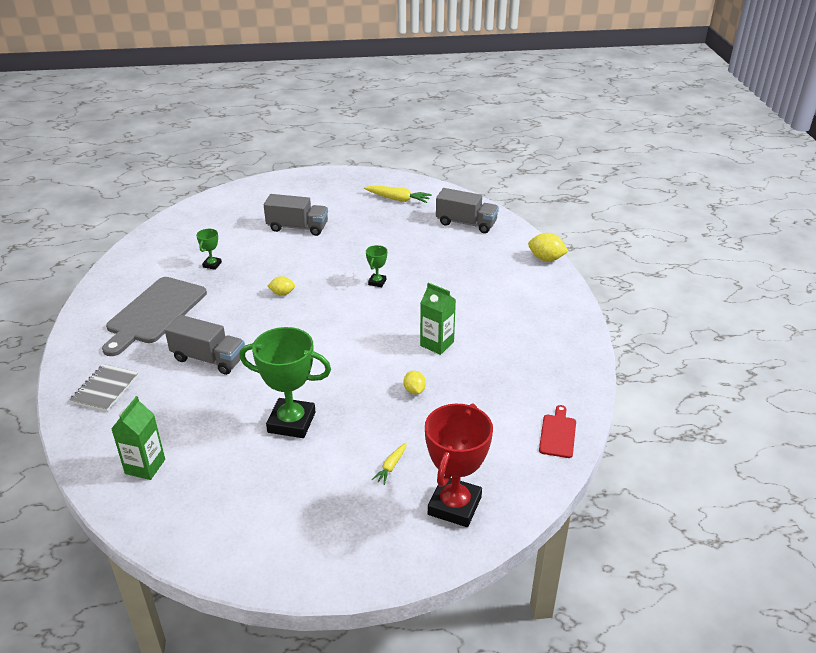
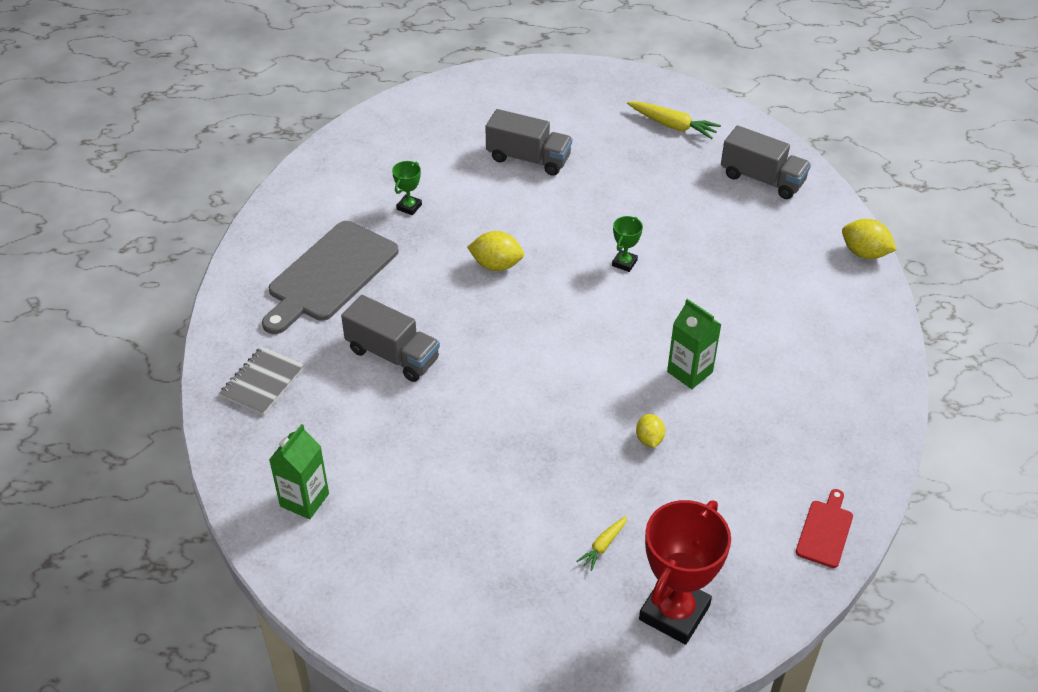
camera: 10 degrees right, 10 degrees up
green trophy [239,327,331,438] -> none
yellow lemon [268,276,295,296] -> yellow lemon [467,231,524,271], size x1.56

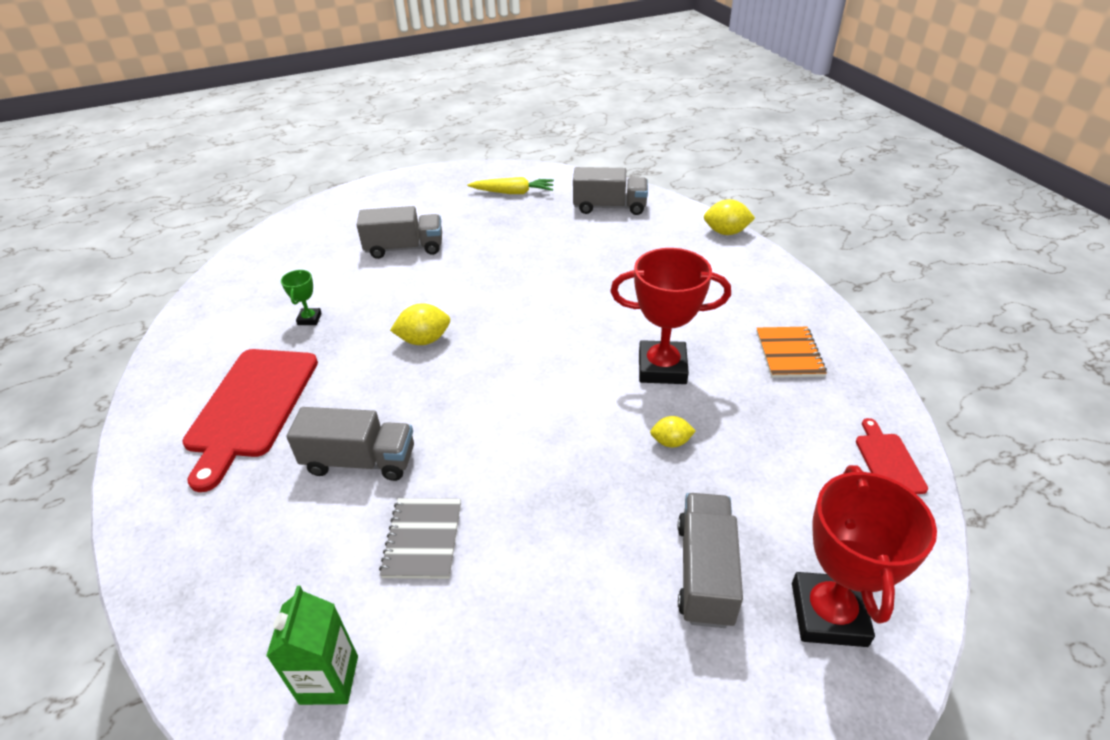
camera: 25 degrees left, 5 degrees down
grey notebook [219,346,305,415] -> grey notebook moved to [379,498,461,579]
grey cutting board [262,221,399,334] -> red cutting board [182,349,318,492]
yellow carrot [576,516,627,571] -> grey truck [678,493,743,628]
green trophy [612,216,643,272] -> none
yellow lemon [636,414,665,448] -> yellow lemon turned 60 degrees counterclockwise [650,416,696,448]
green carton [667,299,722,389] -> red trophy [610,248,731,384]
none -> orange notebook [756,327,827,378]

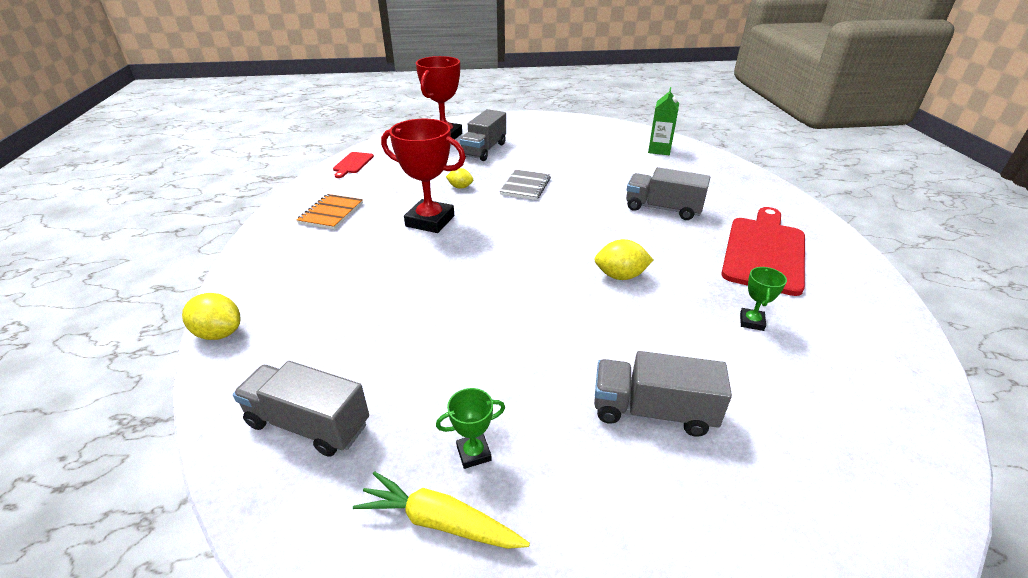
camera: 165 degrees left, 5 degrees down
grey notebook [379,498,461,579] -> grey notebook moved to [500,170,551,200]
none -> green trophy [436,388,505,469]

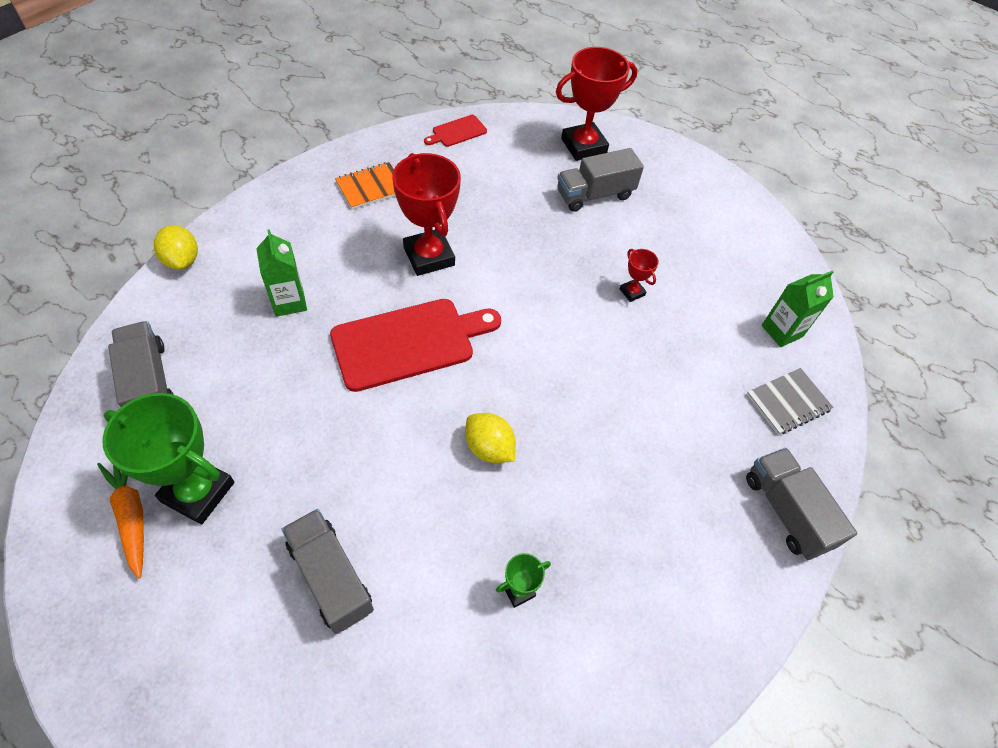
camera: 40 degrees right, 20 degrees up
yellow carrot [353,471,530,549] -> orange carrot [97,463,144,578]
green trophy [436,388,505,469] -> green trophy [102,393,234,524], size x2.17
yellow lemon [446,168,473,189] -> none
grey notebook [500,170,551,200] -> grey notebook moved to [747,368,834,435]
grey truck [626,167,710,220] -> grey truck moved to [746,448,857,560]
red cutting board [721,207,805,296] -> red cutting board moved to [330,299,501,392]
none -> green carton [256,229,307,317]
none -> red trophy [620,249,659,302]

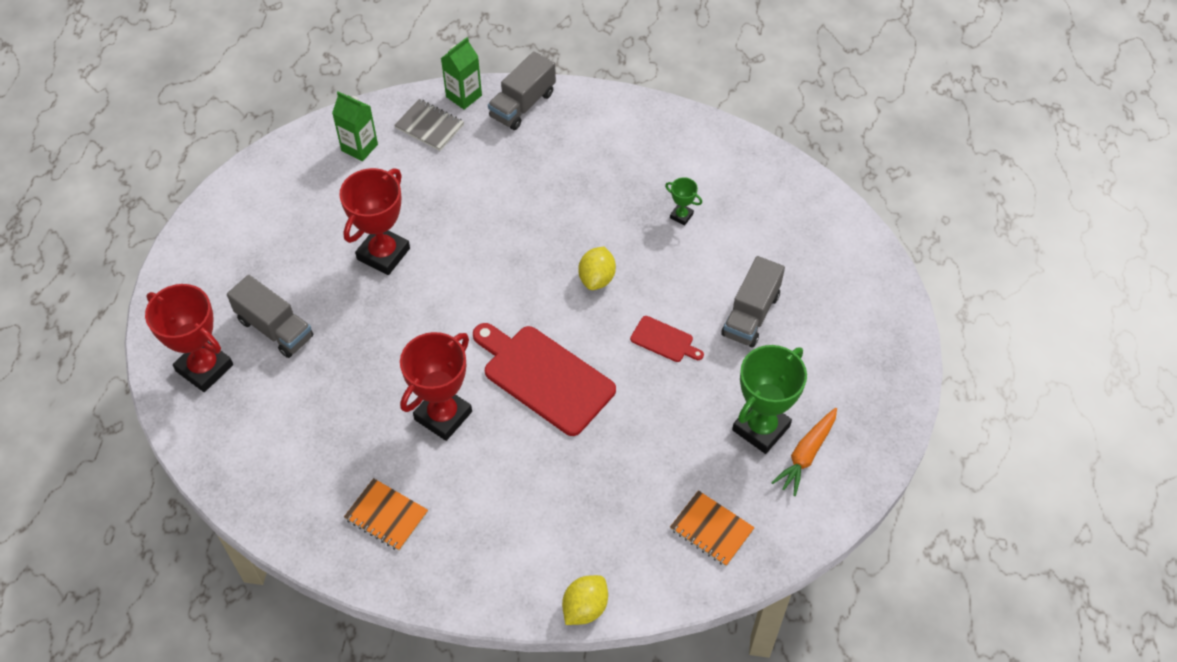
camera: 115 degrees left, 0 degrees up
green trophy [102,393,234,524] -> green trophy turned 45 degrees clockwise [732,345,807,454]
grey truck [108,321,174,407] -> orange notebook [670,490,755,566]
green carton [256,229,307,317] -> green carton moved to [441,37,482,110]
red cutting board [424,115,487,147] -> red cutting board moved to [630,316,704,362]
red trophy [620,249,659,302] -> red trophy [339,168,410,275], size x2.17

